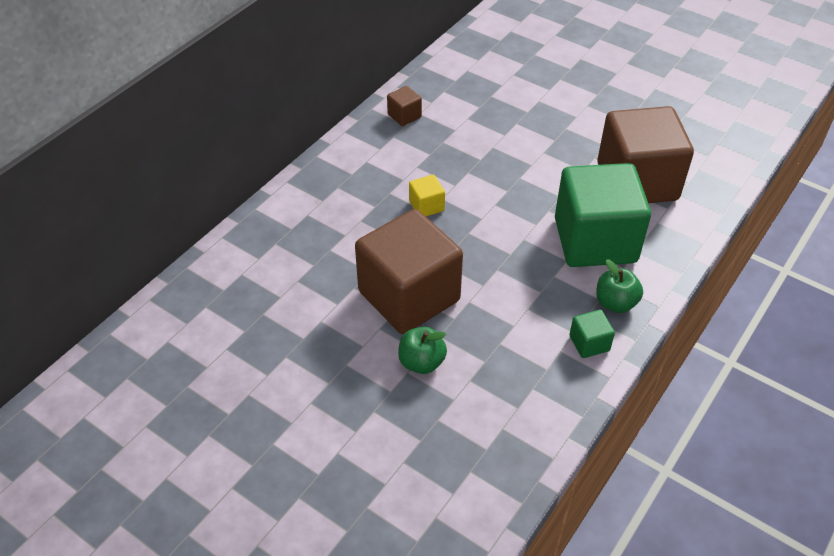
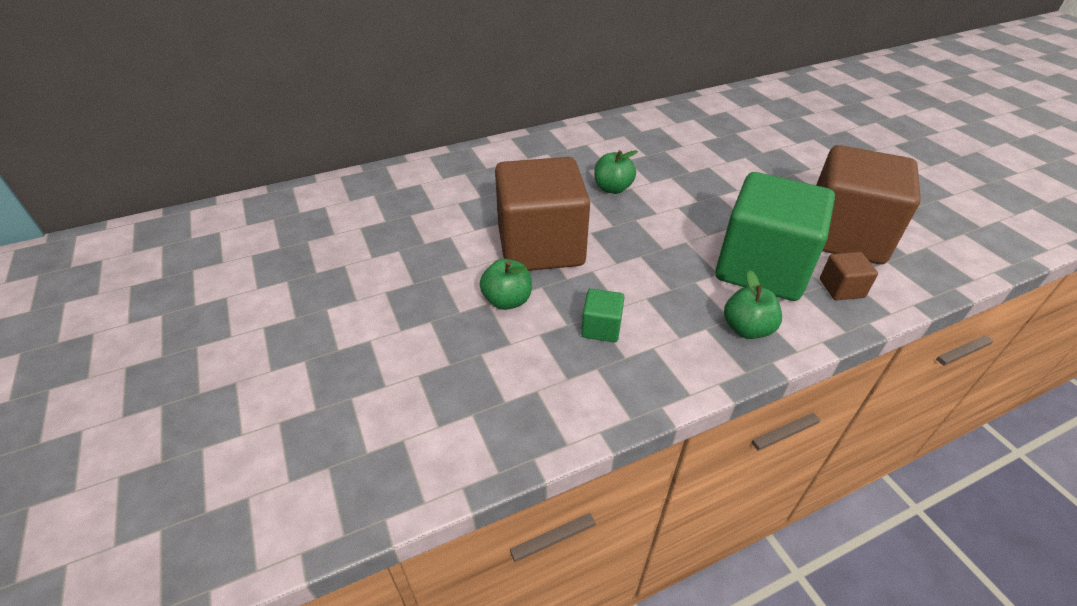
camera: 30 degrees right, 5 degrees down
brown cube [387,86,422,126] -> brown cube moved to [820,252,878,300]
yellow cube [409,175,445,216] -> green apple [594,150,638,194]
green cube [569,310,615,358] -> green cube moved to [581,289,624,342]

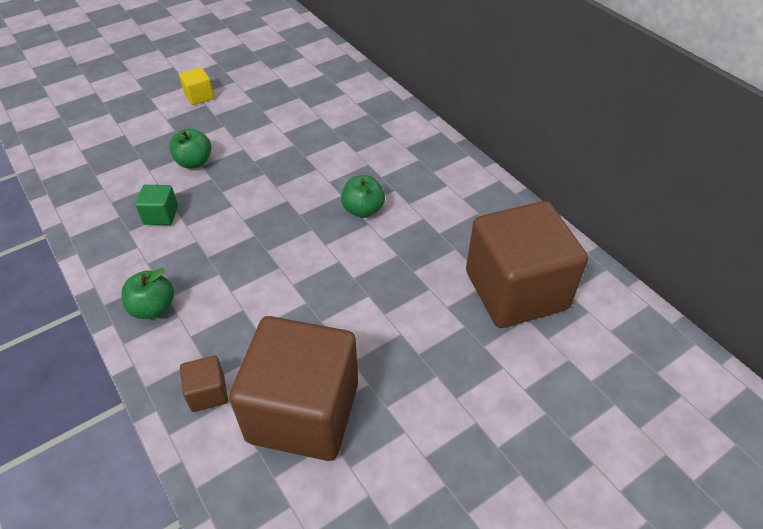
camera: 80 degrees right, 5 degrees up
brown cube [495,157,590,271] -> brown cube moved to [466,201,588,328]
green cube [715,172,835,301] -> none
none -> yellow cube [179,67,214,105]

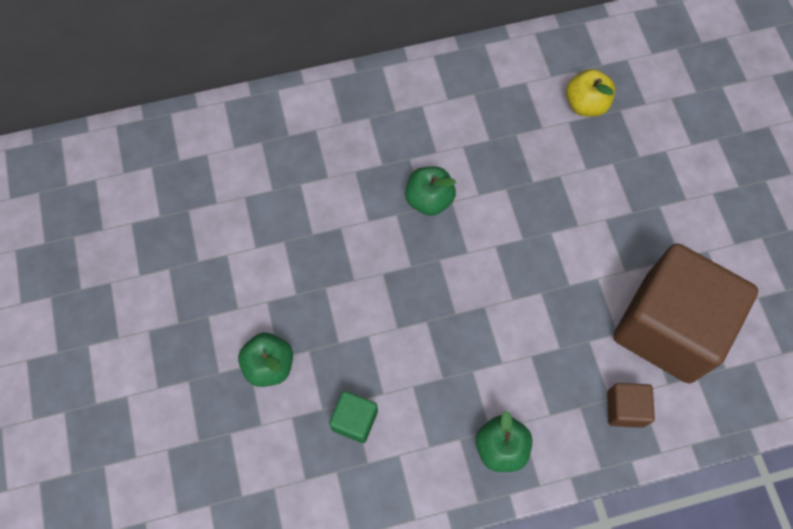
camera: 70 degrees left, 20 degrees up
yellow cube [179,67,214,105] -> none
brown cube [466,201,588,328] -> yellow apple [566,69,615,116]

